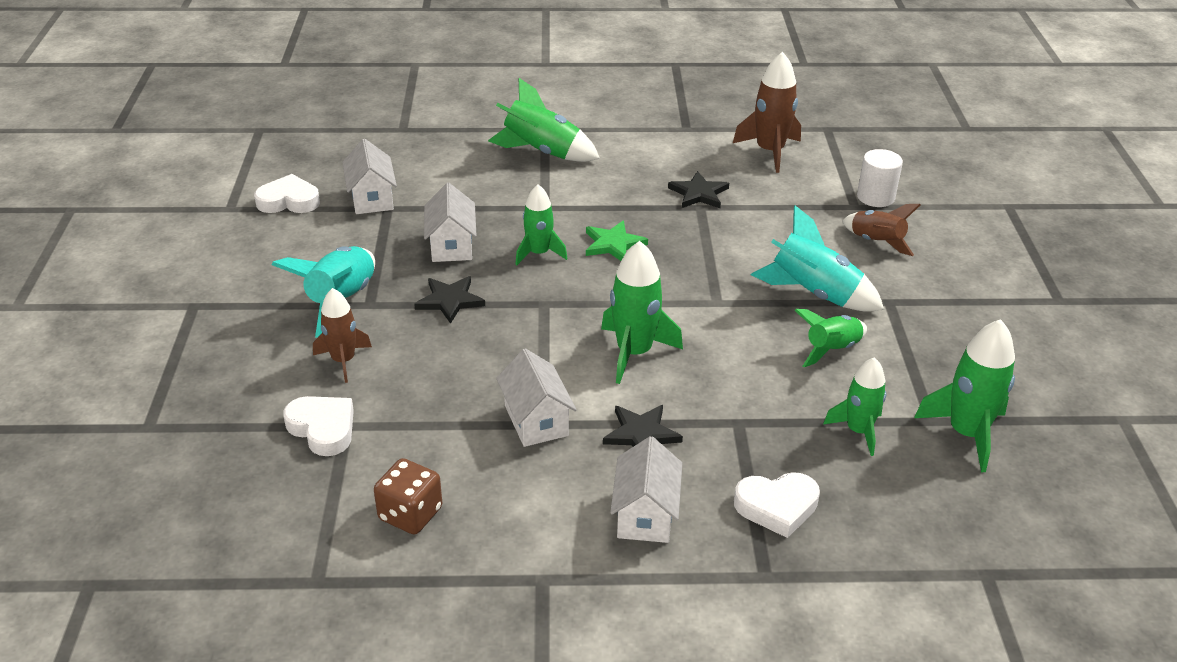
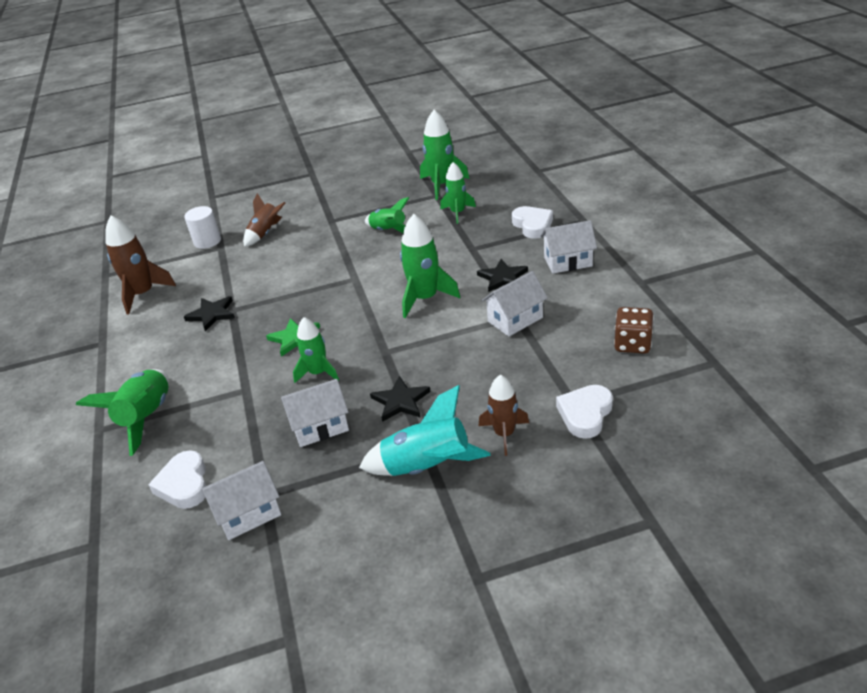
camera: 100 degrees left, 0 degrees up
white heart [254,174,320,213] -> white heart moved to [148,450,206,509]
turquoise rocket [751,205,884,312] -> none

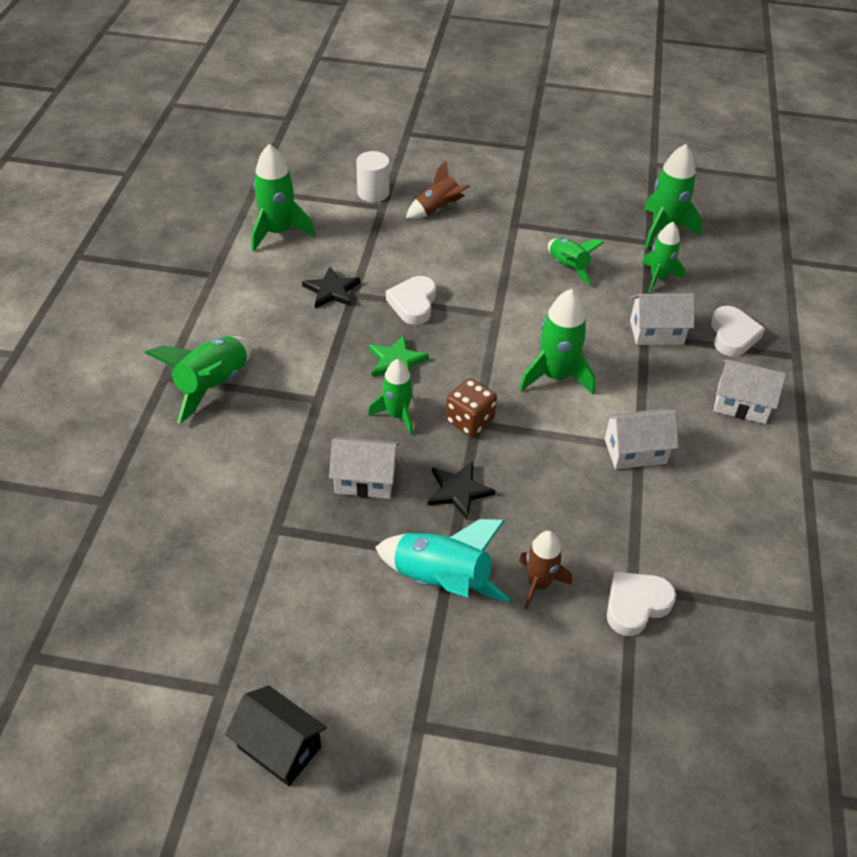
camera: 20 degrees right, 10 degrees up
brown rocket [105,216,176,315] -> green rocket [251,144,315,251]
white heart [148,450,206,509] -> white heart moved to [386,276,436,325]
white house [202,461,281,540] -> white house moved to [630,293,695,345]
black star [477,259,528,292] -> none
brown dice [614,307,654,354] -> brown dice moved to [445,378,497,437]
none -> black house [225,685,327,786]

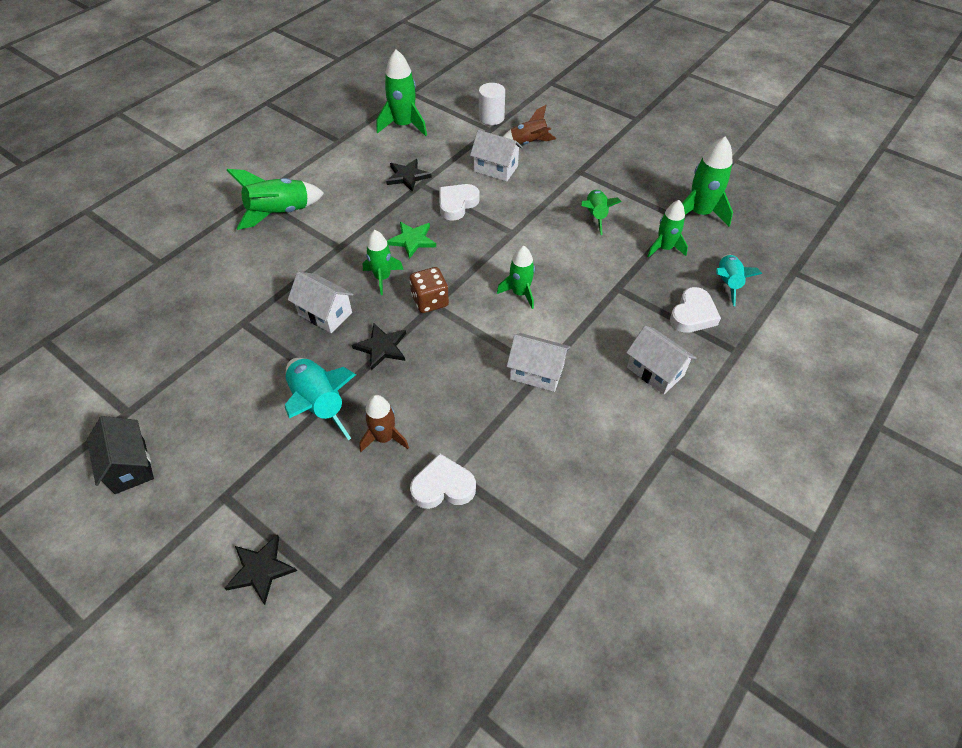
camera: 30 degrees right, 5 degrees up
green rocket [519,289,595,394] -> green rocket [497,246,535,309], size x0.66
white house [630,293,695,345] -> white house moved to [470,130,522,182]
none -> black star [225,535,297,605]
none -> turquoise rocket [716,254,762,306]

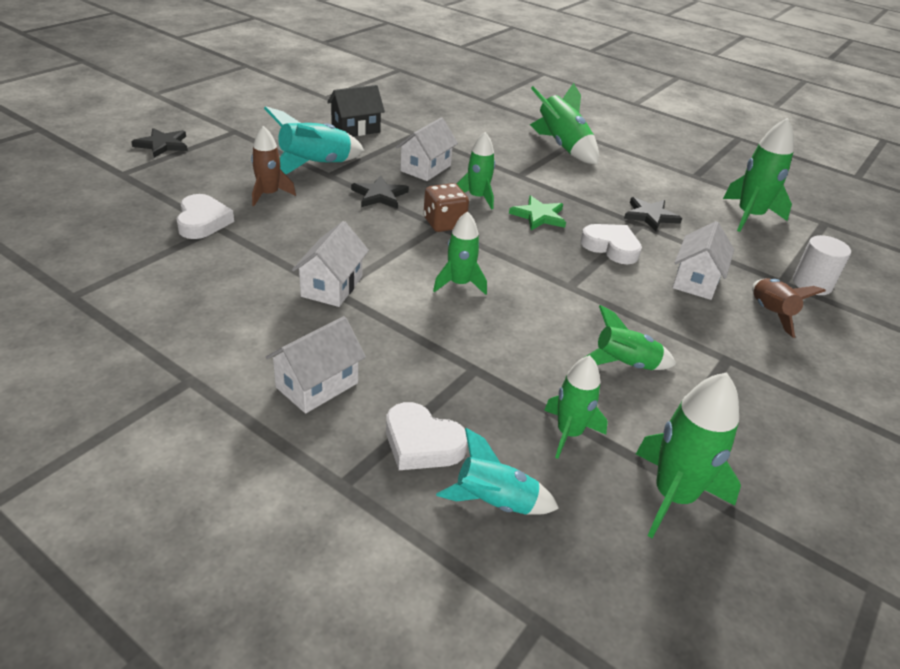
camera: 85 degrees right, 15 degrees down
black house [87,416,154,494] -> black house moved to [327,85,385,136]

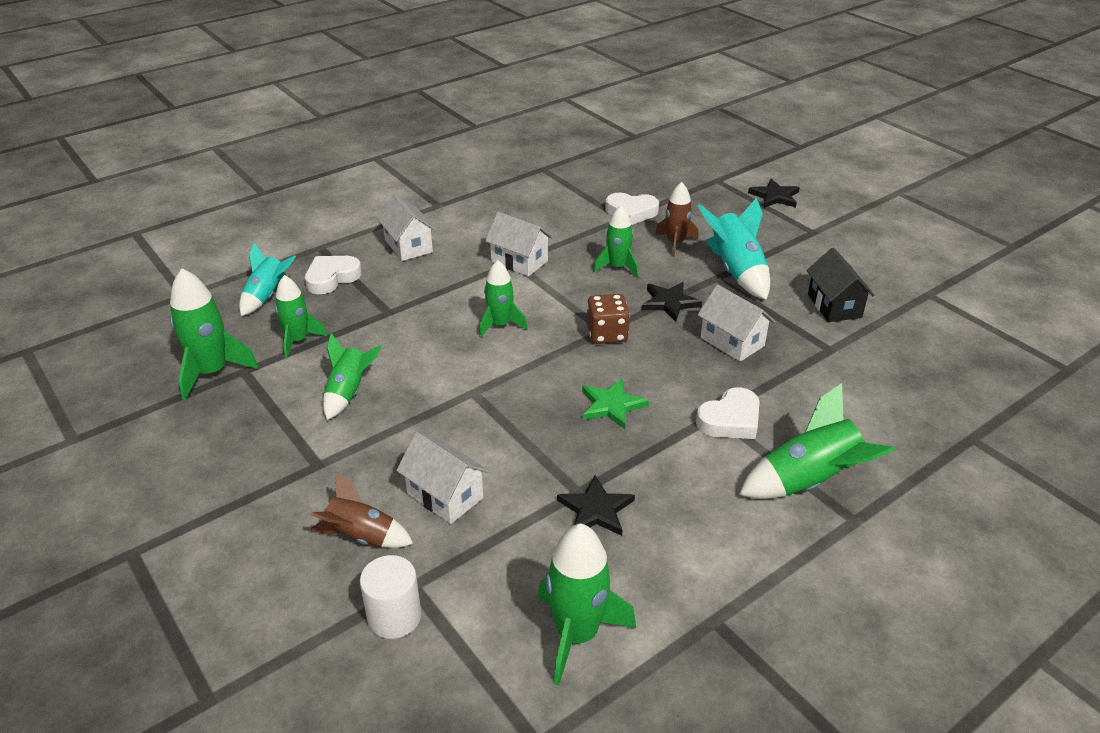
camera: 110 degrees right, 0 degrees up
green rocket [456,132,495,209] -> green rocket moved to [593,205,639,278]
white heart [580,224,642,264] -> white heart moved to [696,387,760,439]

